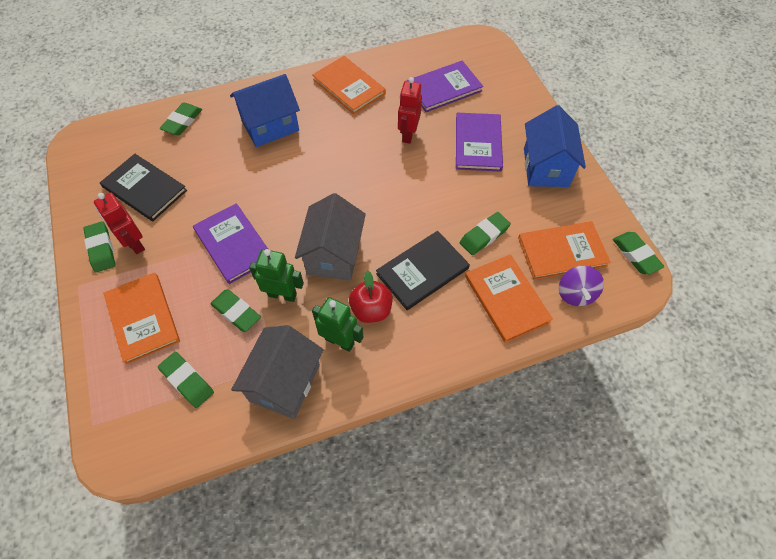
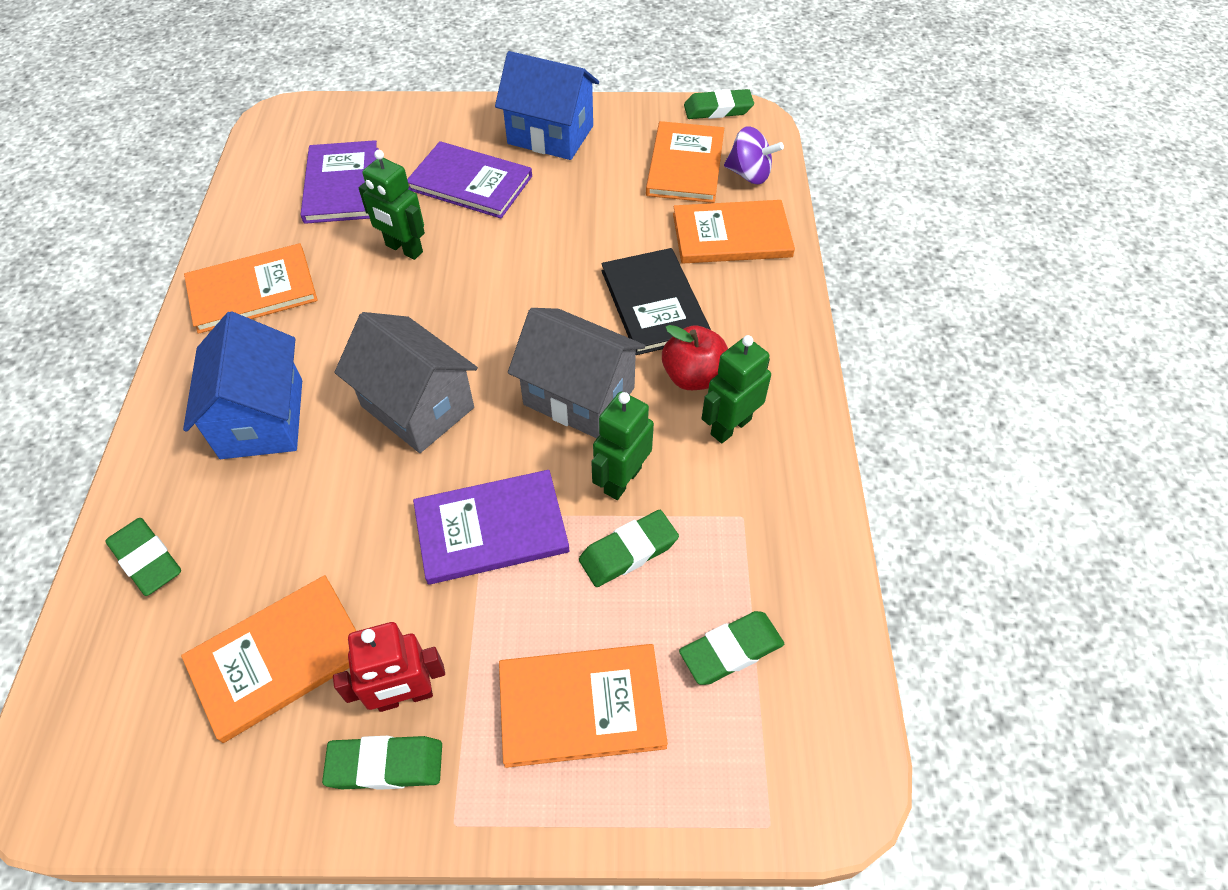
camera: 70 degrees left, 5 degrees down
black book [100,154,187,221] -> orange book [181,575,356,743]
grey house [231,325,323,419] -> grey house moved to [334,312,478,453]
red robot [398,77,422,144] -> green robot [359,150,425,260]
green eraser [460,212,511,255] -> none

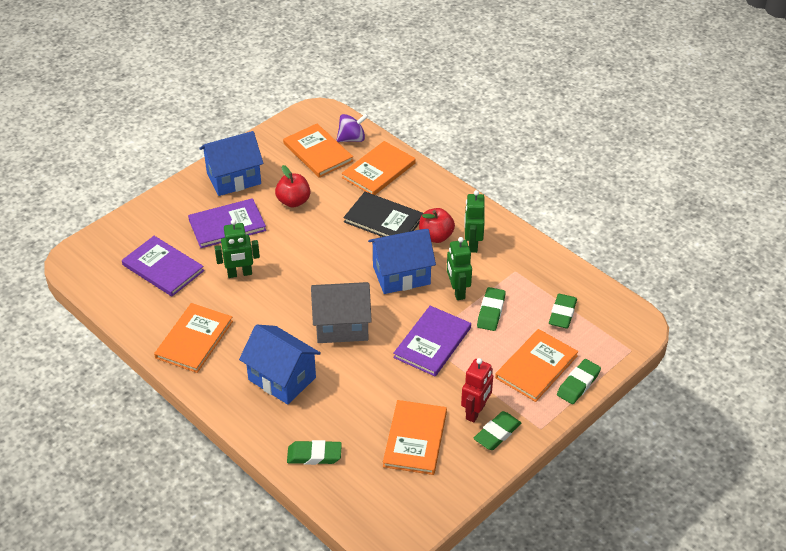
camera: 45 degrees left, 10 degrees down
grey house [508,308,645,438] -> blue house [368,229,436,294]
green eraser [684,89,754,119] -> green eraser moved to [557,359,601,404]
none -> red apple [275,165,310,207]

